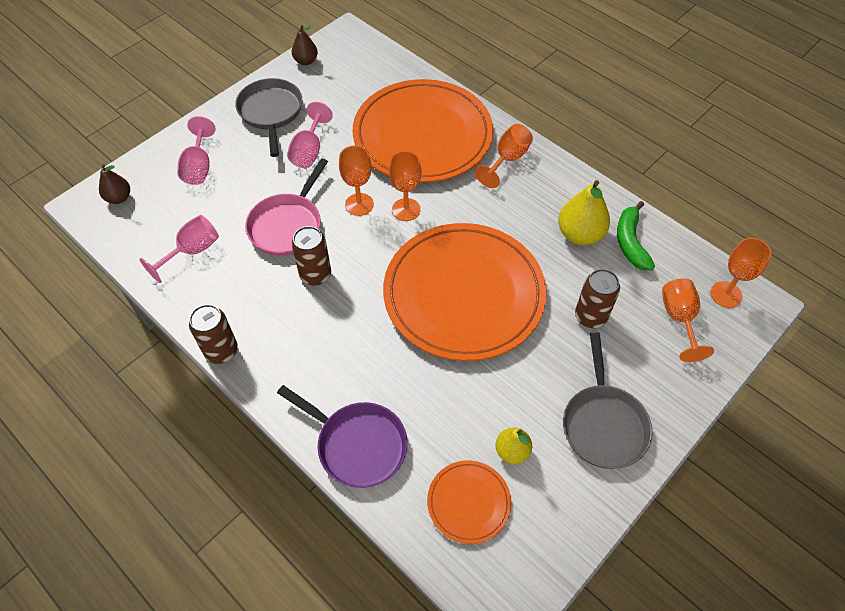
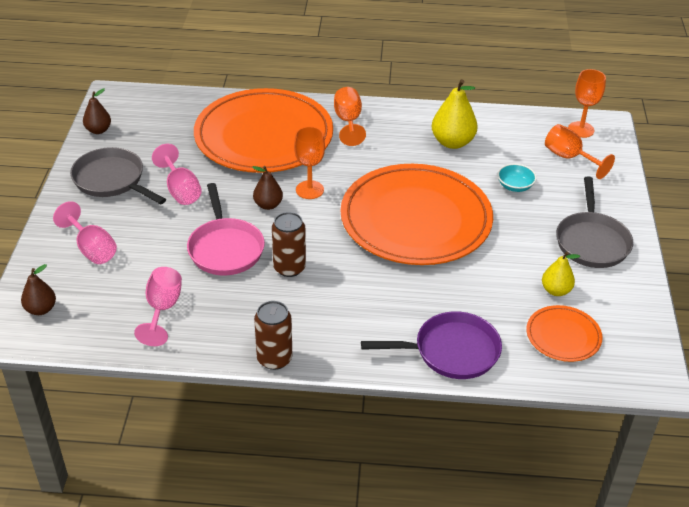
camera: 40 degrees left, 15 degrees down
orange goblet [339,146,374,216] -> brown pear [252,166,283,210]
grey pan [563,332,653,469] -> grey pan turned 45 degrees clockwise [556,176,633,268]
brown can [575,269,620,328] -> turquoise bowl [497,164,537,192]
green banana [617,201,655,270] -> none

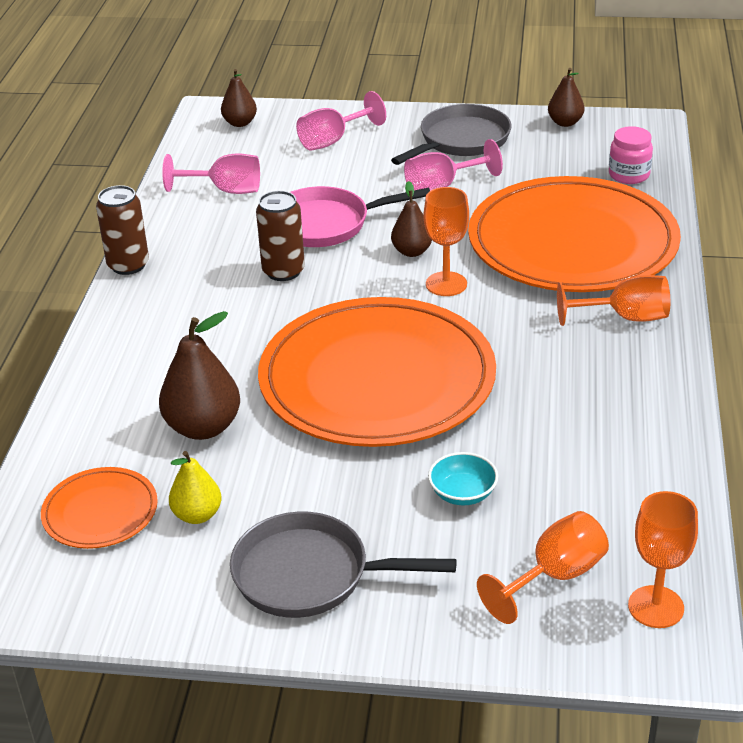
camera: 95 degrees right, 5 degrees down
purple pan [361,311,502,379] -> none
yellow pear [432,79,478,149] -> none
none -> brown pear [159,311,240,440]
none -> pink jar [609,126,653,184]

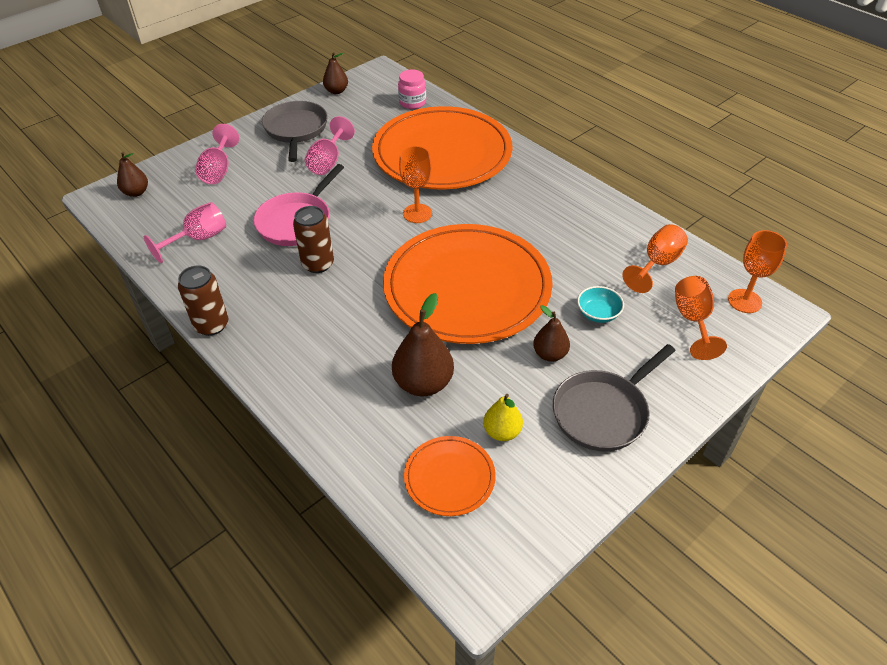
camera: 50 degrees left, 10 degrees up
brown pear [391,181,432,257] -> brown pear moved to [533,305,570,362]
orange goblet [557,275,670,326] -> orange goblet moved to [622,224,688,293]

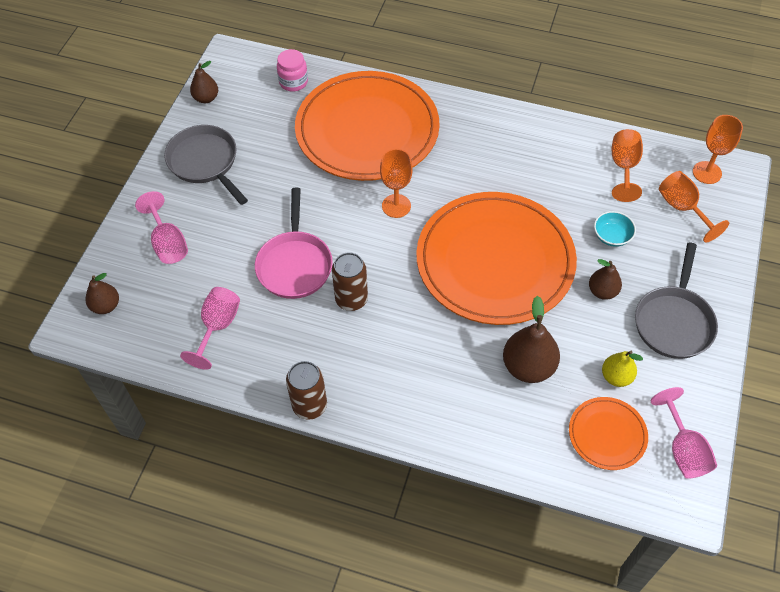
camera: 30 degrees left, 10 degrees up
pink goblet [305,116,355,175] -> pink goblet moved to [651,387,717,479]

